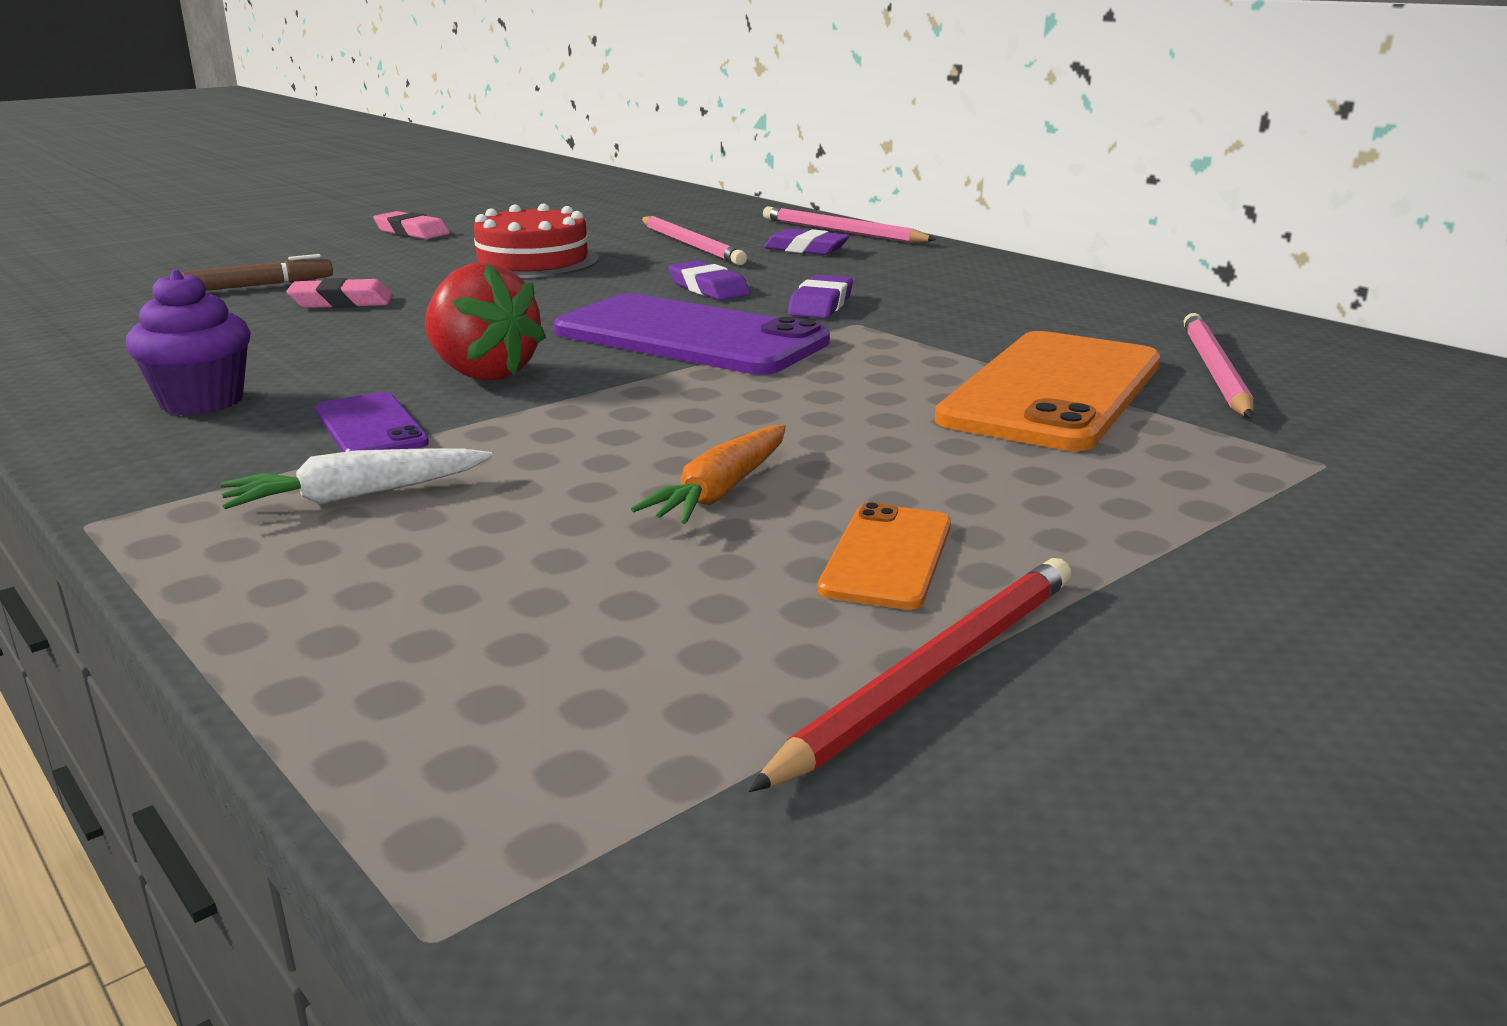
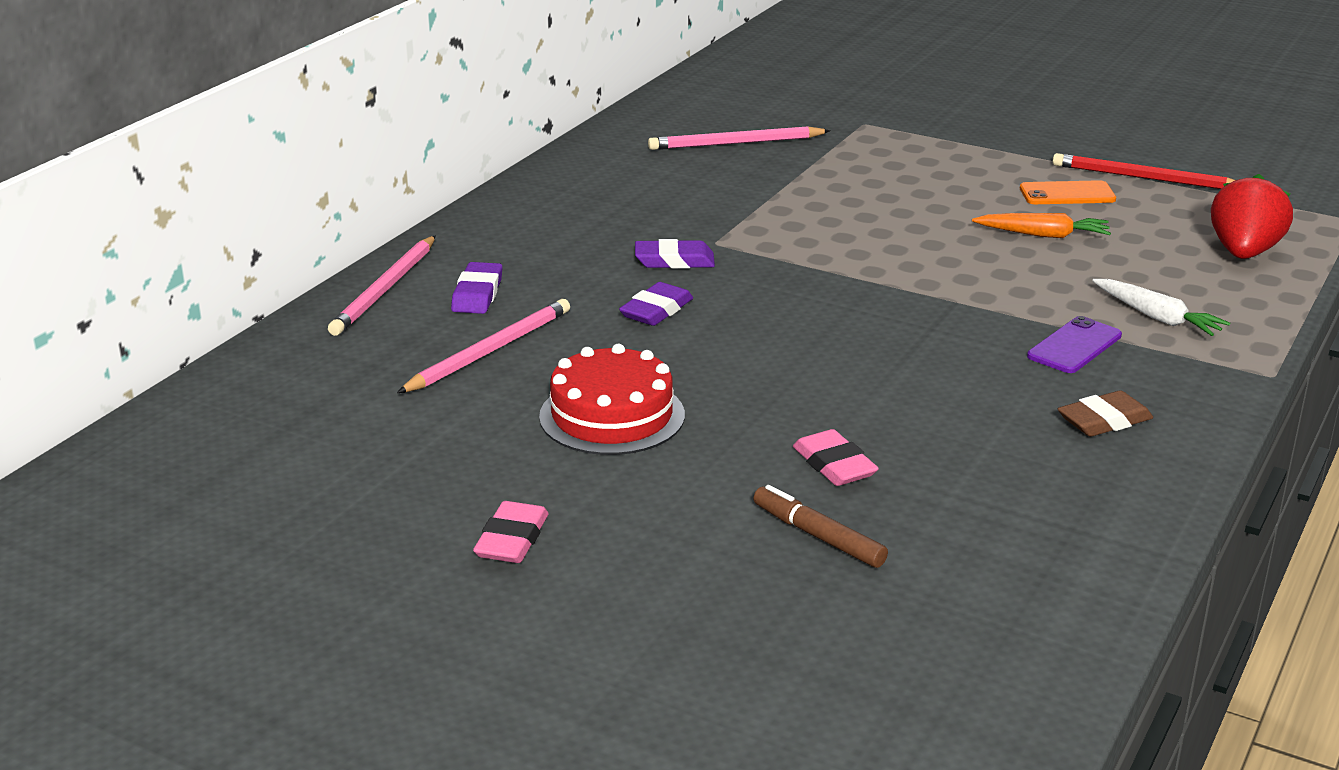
camera: 110 degrees left, 5 degrees up
purple cupcake [126,269,251,415] -> brown eraser [1058,390,1153,437]
red strawberry [425,262,546,381] -> red strawberry moved to [1211,174,1293,259]
purple phone [554,293,830,375] -> none
orange phone [935,331,1160,451] -> none

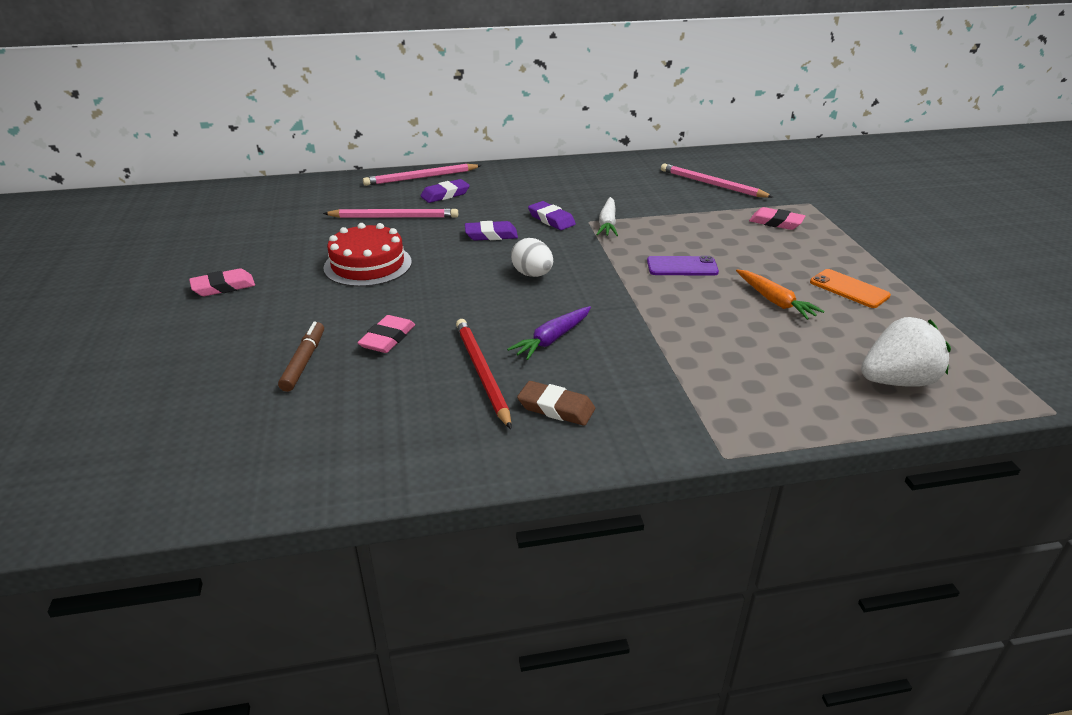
camera: 50 degrees right, 5 degrees up
purple phone [1027,316,1122,373] -> purple phone moved to [647,256,719,276]
red pencil [1052,153,1235,189] -> red pencil moved to [456,319,512,429]
white carrot [1092,279,1230,336] -> white carrot moved to [596,197,618,236]
red strawberry [1211,174,1293,259] -> white strawberry [861,317,951,387]
none -> purple carrot [507,306,591,360]
none -> white egg [511,238,553,277]
none -> pink eraser [749,207,805,230]

